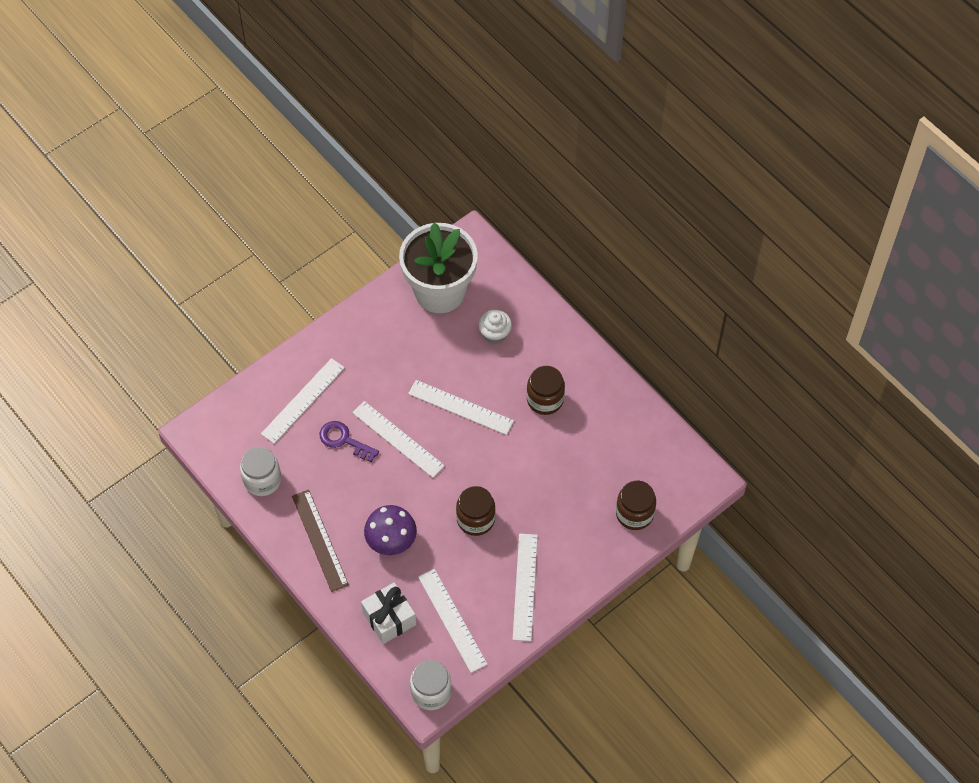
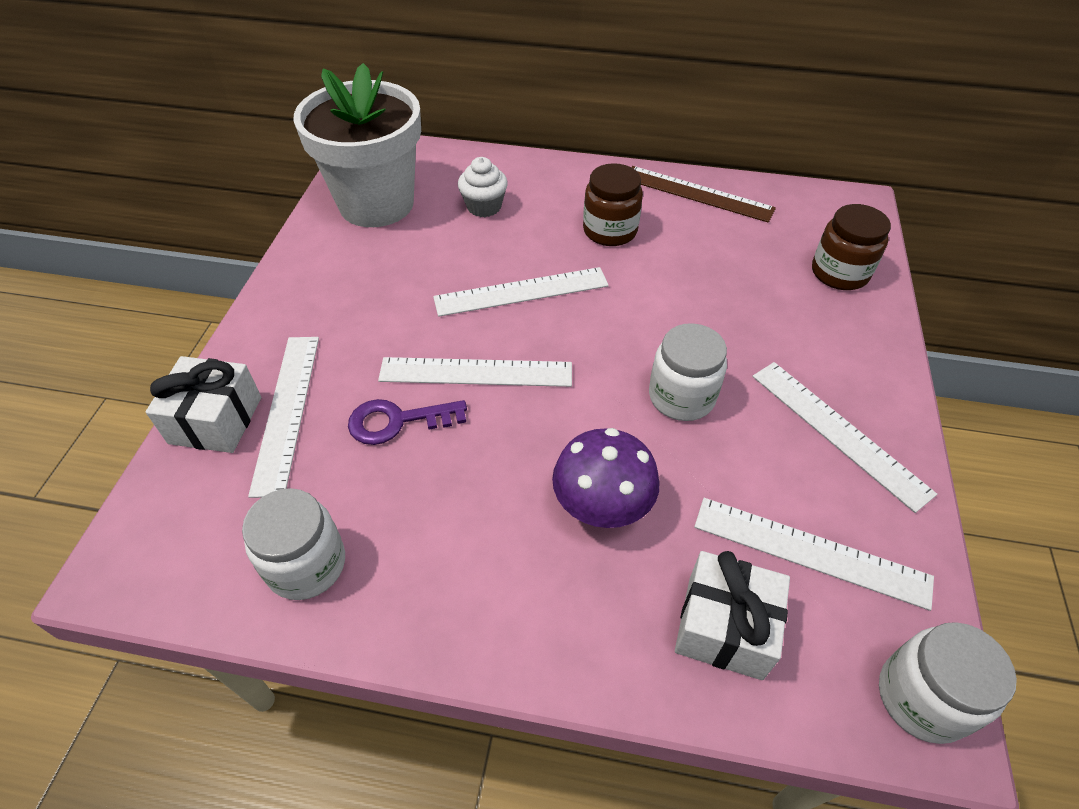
camera: 40 degrees left, 10 degrees down
brown ruler [292,490,349,592] -> brown ruler moved to [632,166,776,223]
brown jar [456,486,496,536] -> white jar [649,323,727,421]
none -> white gift [146,356,261,453]

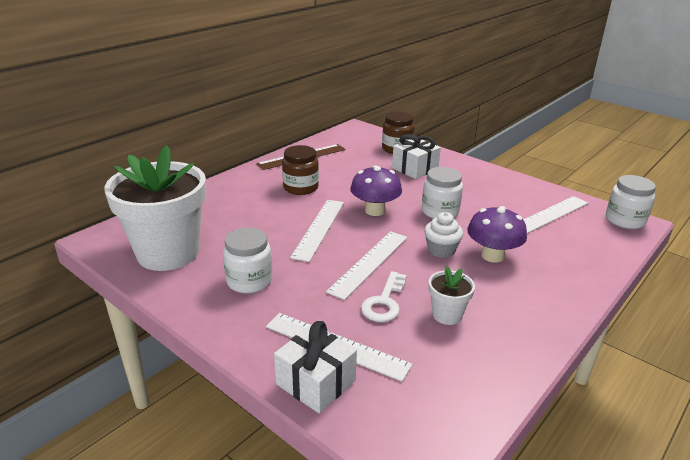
camera: 60 degrees left, 20 degrees down
white jar [242,488,345,600] -> white jar moved to [223,228,272,294]
purple key [348,399,467,445] -> white key [361,271,407,322]
white cupcake [458,157,508,217] -> white cupcake moved to [424,212,463,258]
white gift [675,551,790,680] -> white gift moved to [392,134,441,179]
white ruler [752,362,937,513] -> none
none -> purple mushroom [350,165,402,216]
none -> white flower pot [428,266,475,325]

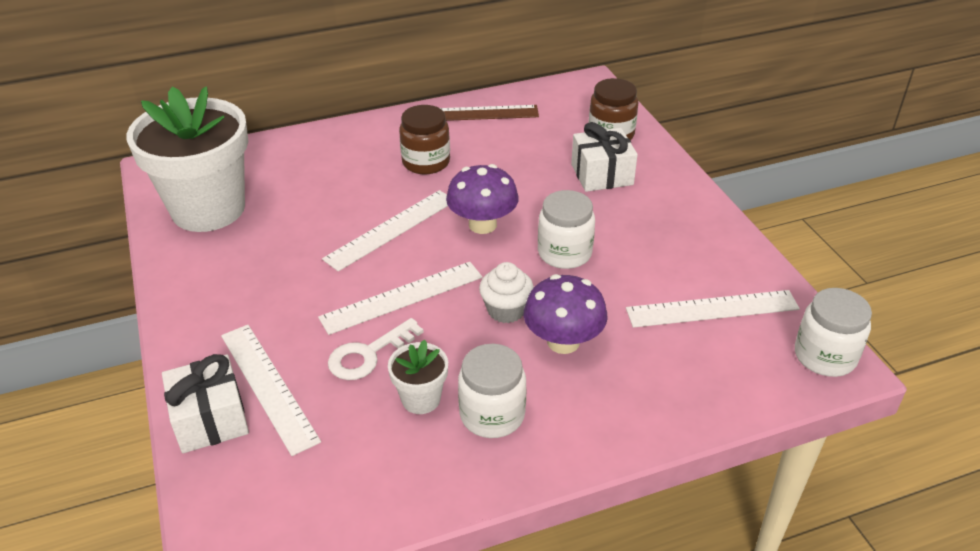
camera: 30 degrees right, 10 degrees up
white jar [223,228,272,294] -> white jar moved to [458,344,526,438]

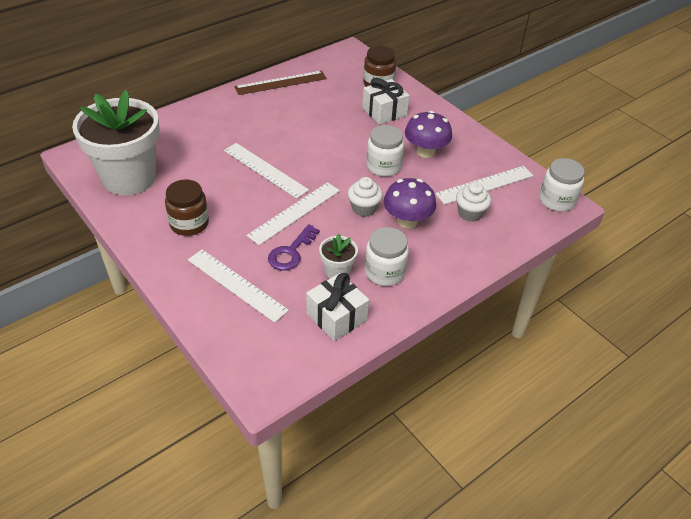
camera: 20 degrees left, 5 degrees up
white gift [162,354,249,453] -> white gift moved to [306,273,369,341]
white ruler [322,190,448,272] -> white ruler turned 75 degrees counterclockwise [224,143,309,199]
white key [328,318,424,380] -> purple key [268,224,320,271]
brown jar [399,105,450,175] -> brown jar moved to [165,179,209,236]
purple mushroom [446,164,519,234] -> purple mushroom moved to [405,111,452,158]
none -> white cupcake [456,182,491,222]

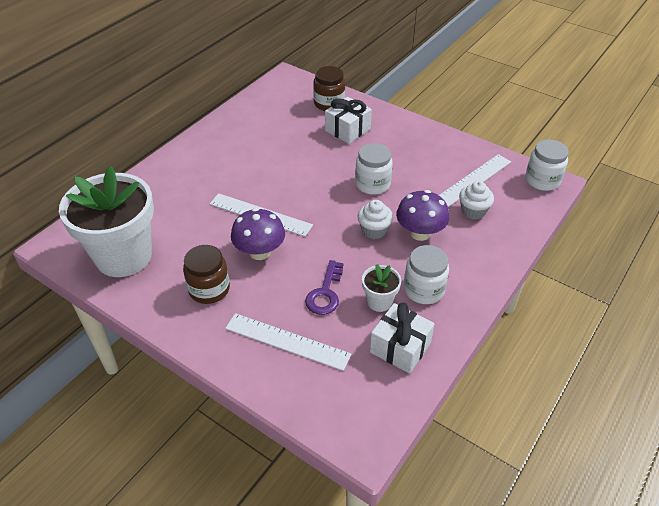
camera: 15 degrees left, 0 degrees up
brown ruler [235,71,327,95] -> none
white ruler [247,182,340,245] -> none
purple mushroom [405,111,452,158] -> purple mushroom moved to [231,208,285,260]

